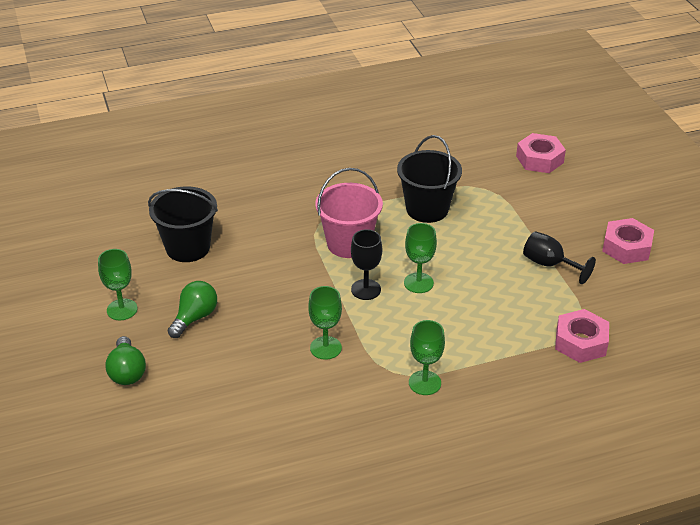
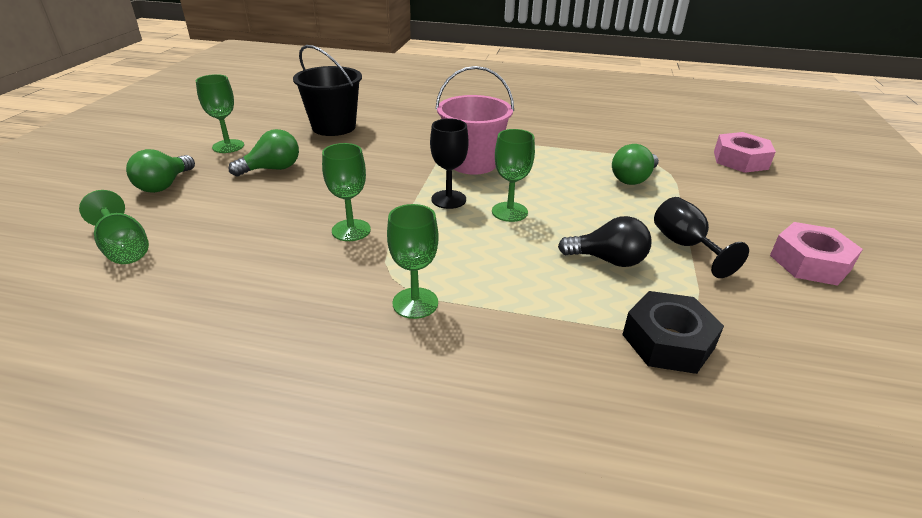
camera: 30 degrees right, 5 degrees down
black bucket [397,135,462,223] -> none
pink nut [555,309,609,363] -> black nut [622,291,724,374]
none -> green goblet [79,190,149,264]
none -> black light bulb [558,216,652,267]
none -> green light bulb [612,144,659,185]

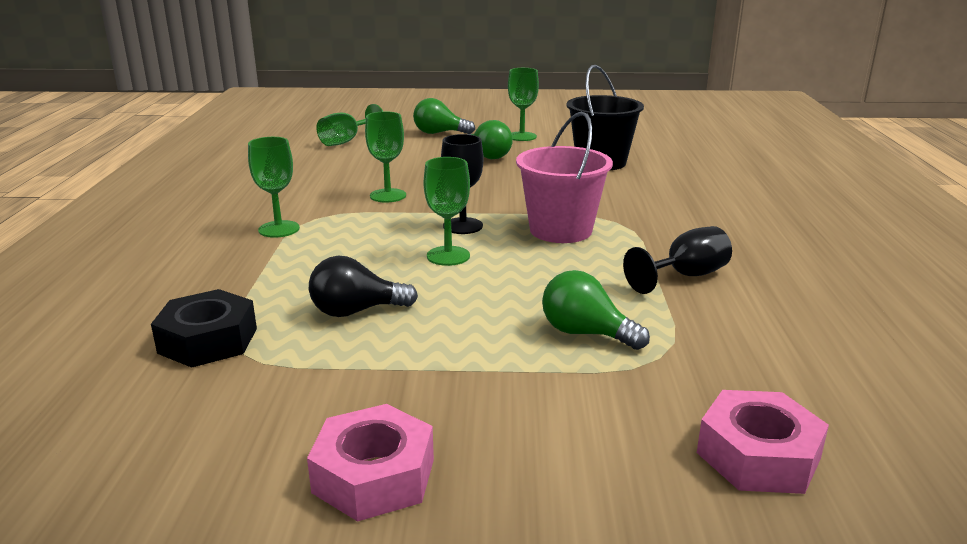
camera: 80 degrees right, 10 degrees down
black light bulb [558,216,652,267] -> black light bulb turned 75 degrees clockwise [309,256,418,317]
black goblet [654,197,749,278] -> black goblet moved to [623,226,732,294]

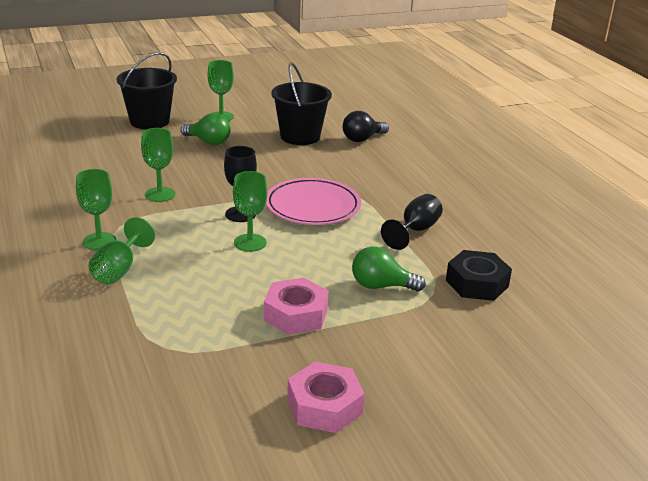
camera: 25 degrees left, 5 degrees up
black nut [151,289,257,368] -> black nut moved to [446,250,512,301]
black light bulb [309,256,418,317] -> black light bulb moved to [343,111,389,142]
green goblet [316,104,384,146] -> green goblet moved to [89,217,155,284]
green light bulb [413,98,475,134] -> black bucket [117,52,177,129]
pink bucket [516,112,613,243] -> pink plate [266,178,361,225]
pink nut [697,390,829,494] -> pink nut moved to [264,278,329,335]

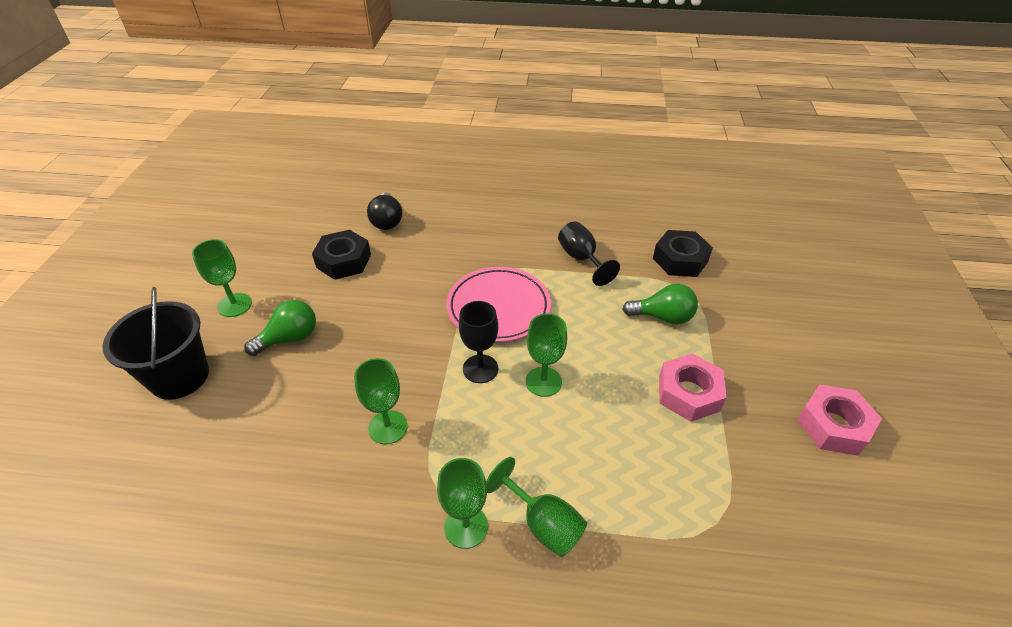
camera: 60 degrees left, 15 degrees up
black bucket [271,62,332,145] -> black nut [312,230,371,280]
green light bulb [352,247,426,292] -> green light bulb turned 120 degrees counterclockwise [622,284,698,324]

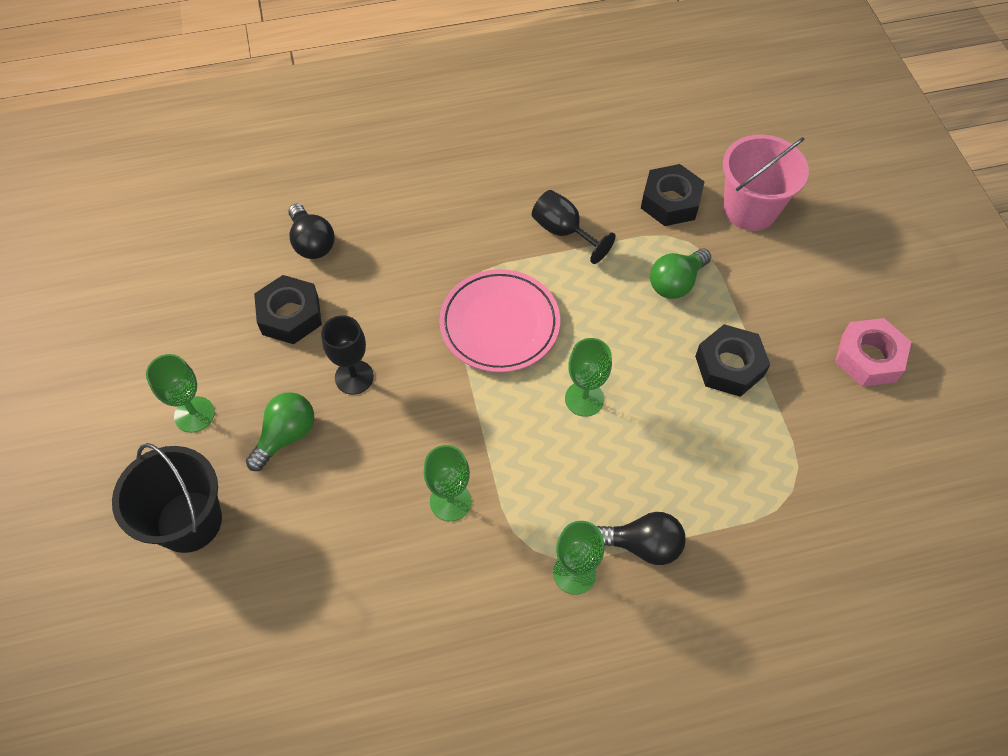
camera: 20 degrees left, 15 degrees up
black goblet [459,301,498,383] -> black goblet moved to [321,315,374,394]
green goblet [486,457,587,557] -> black light bulb [596,512,686,565]
green light bulb [622,284,698,324] -> green light bulb turned 150 degrees clockwise [650,248,711,299]
pink nut [659,353,727,422] -> black nut [695,324,770,397]
none -> pink bucket [723,134,809,231]

